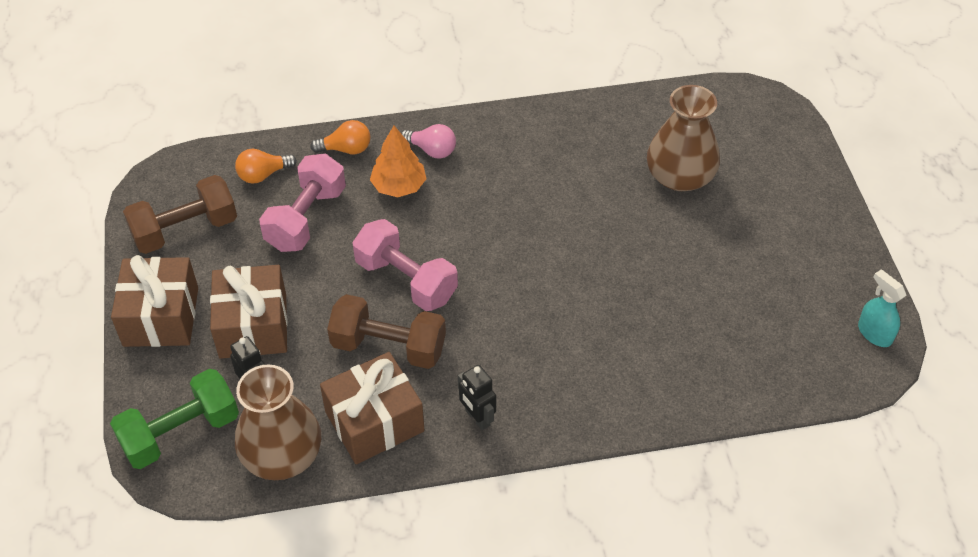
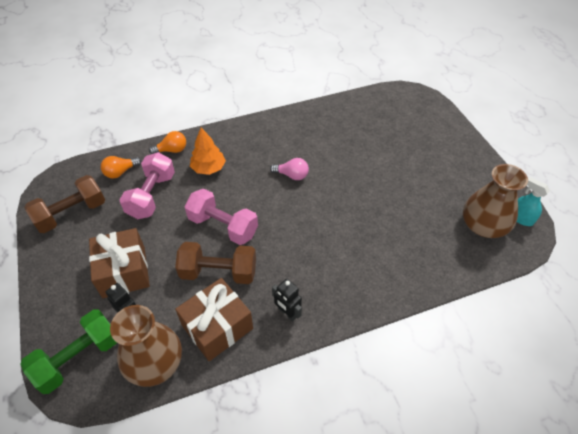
camera: 10 degrees left, 0 degrees up
brown gift [111,255,198,347] -> none
pink light bulb [401,124,456,159] -> pink light bulb moved to [270,158,309,180]
brown vase [647,85,720,191] -> brown vase moved to [463,164,528,238]

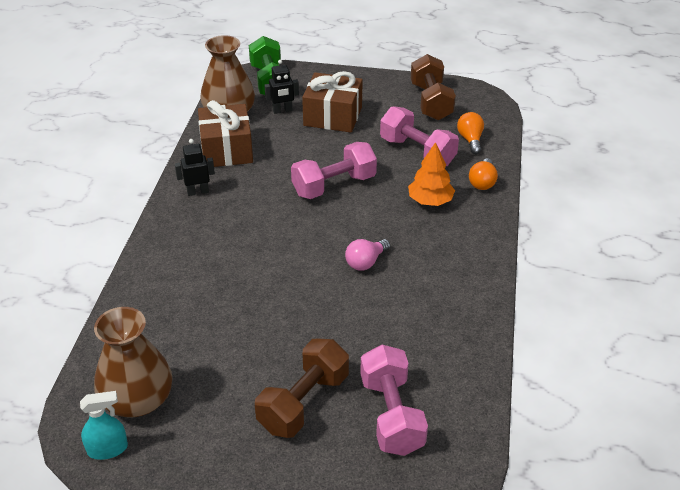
camera: 120 degrees right, 10 degrees down
brown dumbbell [175,242,256,284] -> brown dumbbell moved to [255,339,349,438]
none -> pink dumbbell [360,345,428,456]

